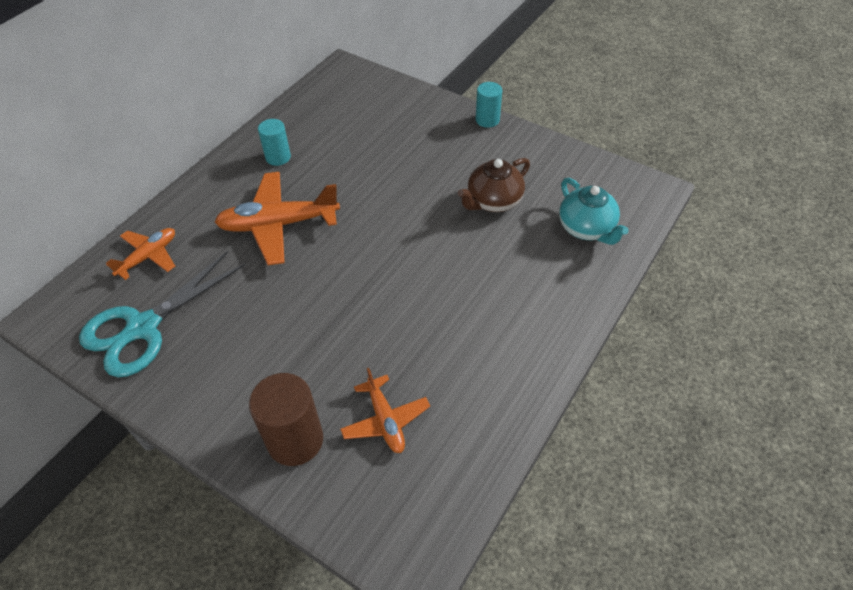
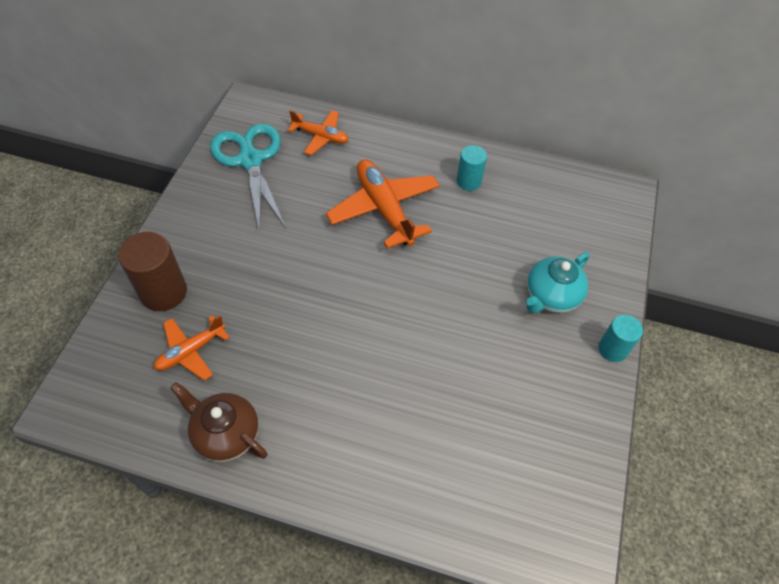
camera: 70 degrees right, 5 degrees up
turquoise scissors [79,251,246,377] -> turquoise scissors turned 45 degrees clockwise [210,124,286,233]
brown teapot [458,158,530,212] -> brown teapot moved to [170,382,268,462]
turquoise teapot [559,178,629,245] -> turquoise teapot moved to [526,253,590,313]

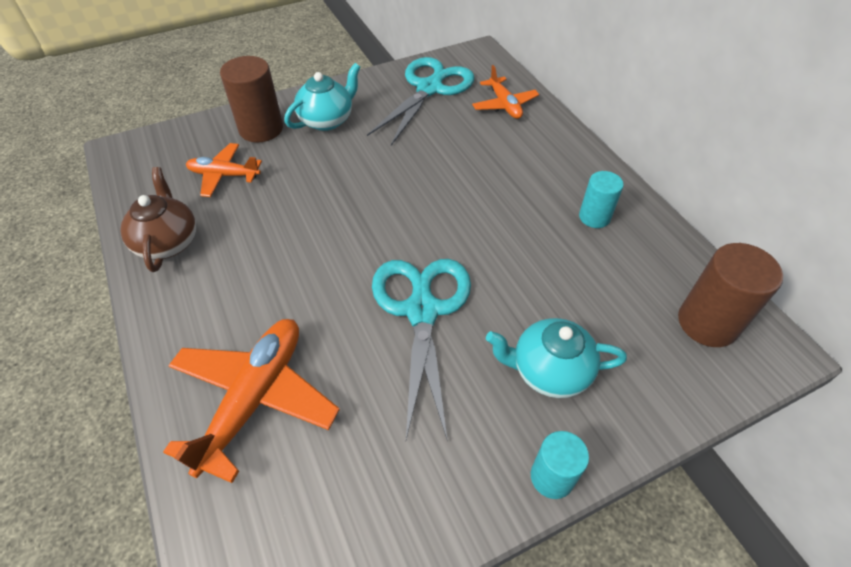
camera: 50 degrees right, 5 degrees down
orange plane [326,159,440,249] -> orange plane moved to [163,319,340,483]
none -> turquoise teapot [284,63,361,131]
none -> turquoise scissors [372,259,471,442]
none -> brown cylinder [678,243,783,347]

